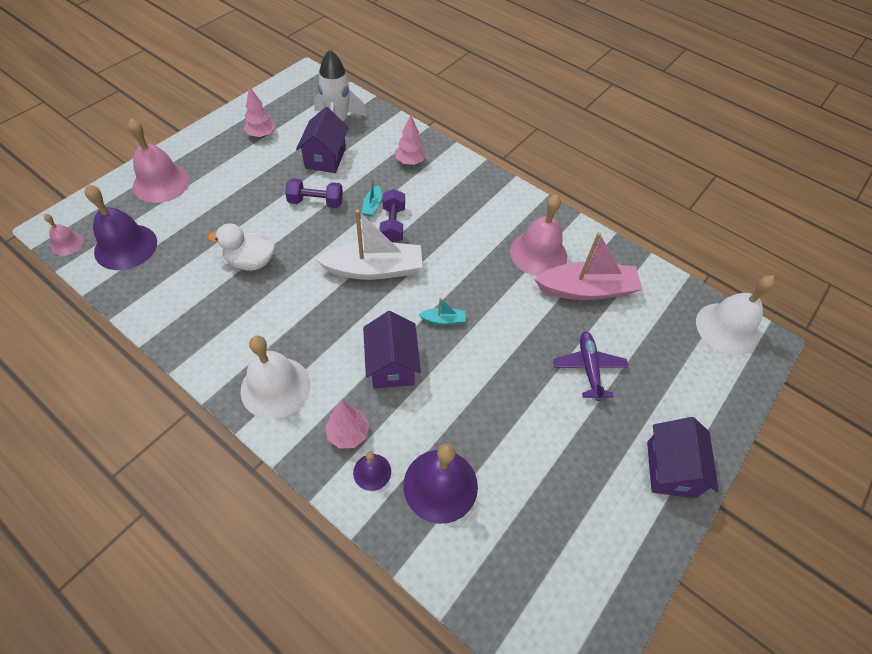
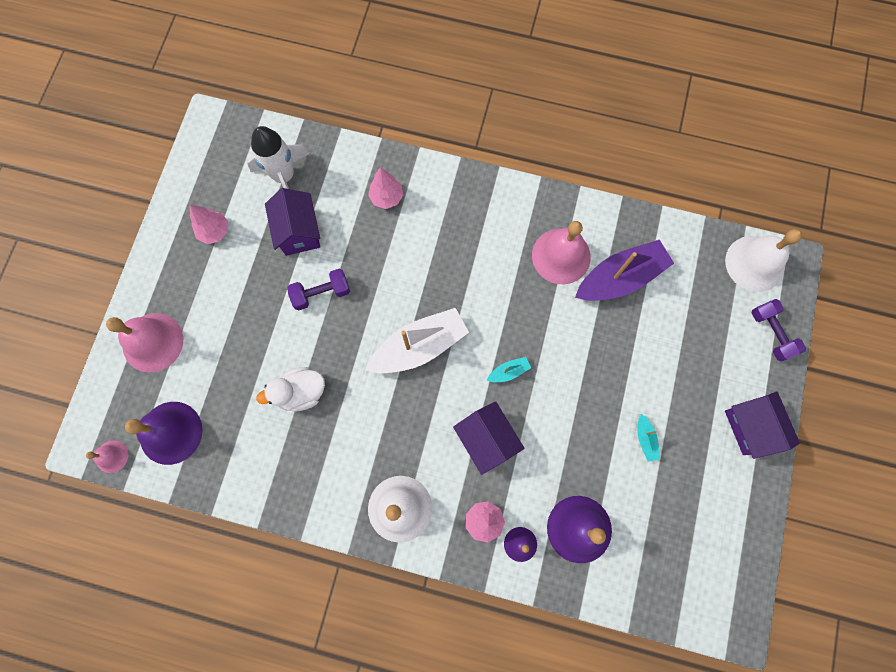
camera: 20 degrees left, 20 degrees up
turquoise boat [362,178,382,217] -> turquoise boat moved to [637,414,660,462]
purple dumbbell [379,189,405,243] -> purple dumbbell moved to [752,299,806,361]
pink boat [534,232,642,300] -> purple boat [575,240,674,301]
purple plane [553,331,628,401] -> none

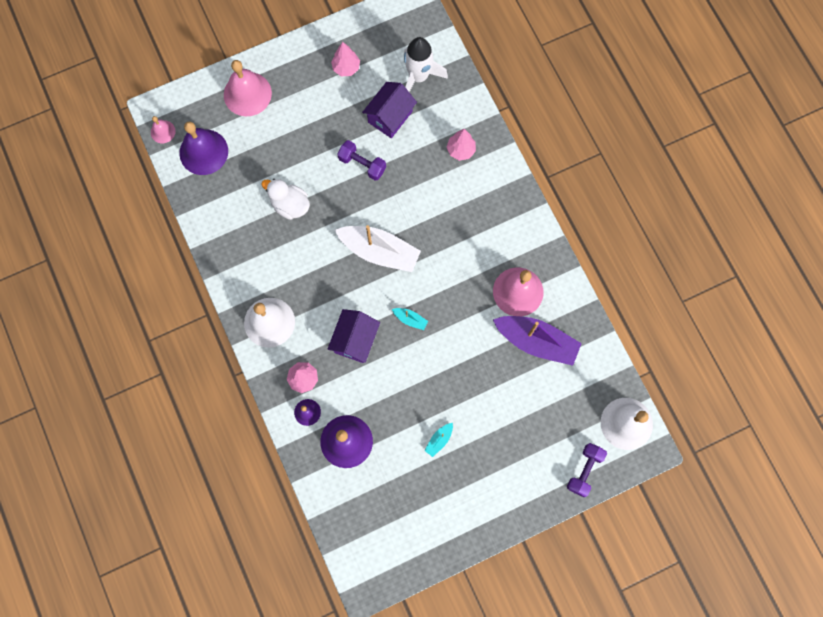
camera: 50 degrees right, 0 degrees up
purple house [725,391,800,459] -> none

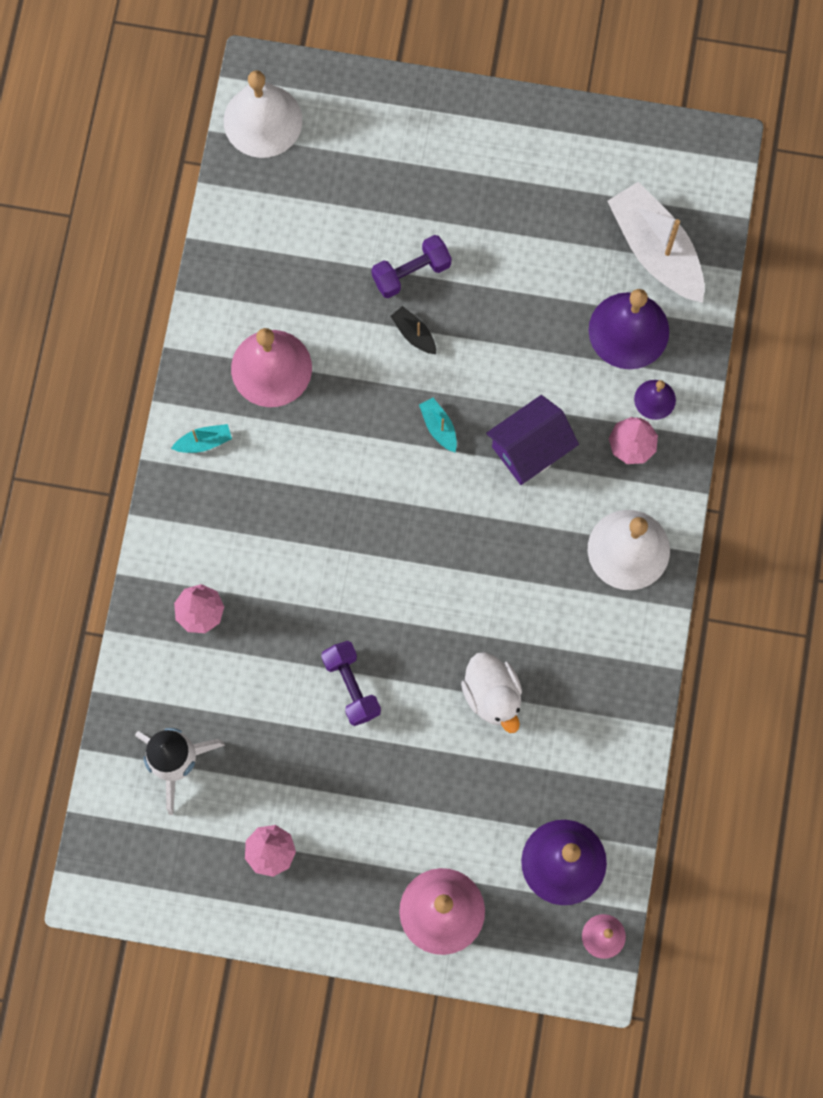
camera: 145 degrees left, 0 degrees up
white boat [335,225,421,272] -> white boat moved to [607,182,705,303]
purple house [362,82,417,138] -> none
turquoise boat [424,423,453,457] -> turquoise boat moved to [171,424,232,453]
purple boat [493,316,582,366] -> none
purple dumbbell [567,443,607,497] -> purple dumbbell moved to [371,235,451,298]
none -> black boat [390,306,436,354]

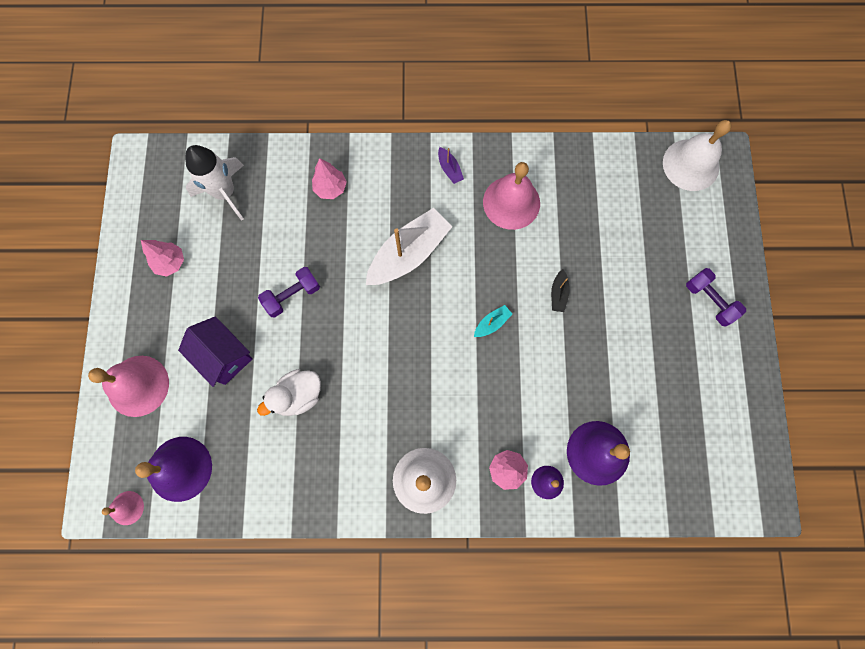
camera: 80 degrees right, 0 degrees up
turquoise boat [171,424,232,453] -> purple boat [438,147,464,184]
purple dumbbell [371,235,451,298] -> purple dumbbell moved to [686,268,746,327]
black boat [390,306,436,354] -> black boat turned 150 degrees clockwise [551,269,570,312]
purple house [486,395,579,485] -> purple house moved to [178,316,253,387]
white boat [607,182,705,303] -> white boat moved to [366,208,453,285]

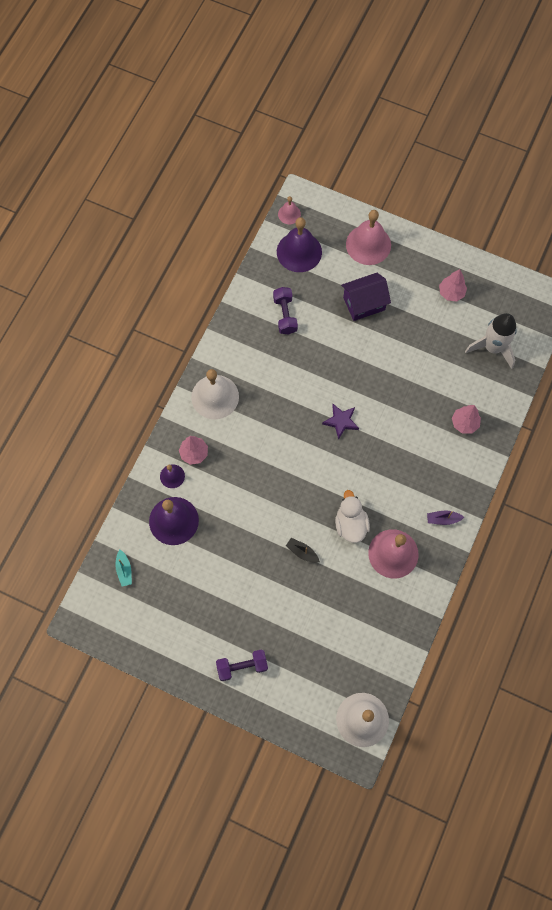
camera: 115 degrees right, 5 degrees down
white duck [257,369,321,416] -> white duck moved to [335,490,370,543]
purple dumbbell [258,267,320,317] -> purple dumbbell moved to [273,287,298,334]
white boat [366,208,453,285] -> none
turquoise boat [474,305,512,337] -> turquoise boat moved to [115,550,132,586]
none -> purple star [322,404,359,440]

